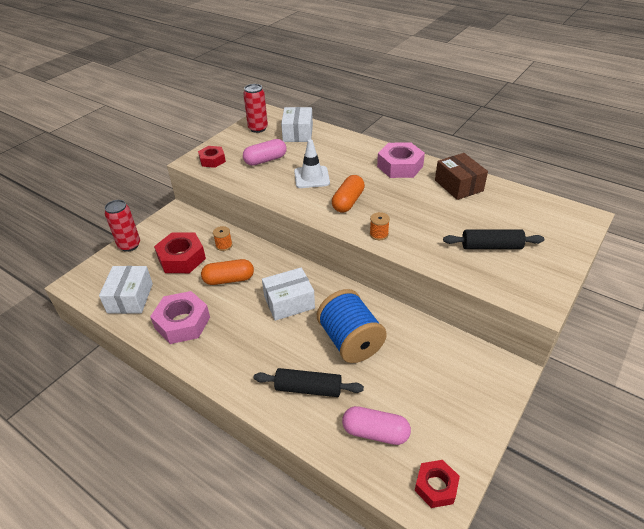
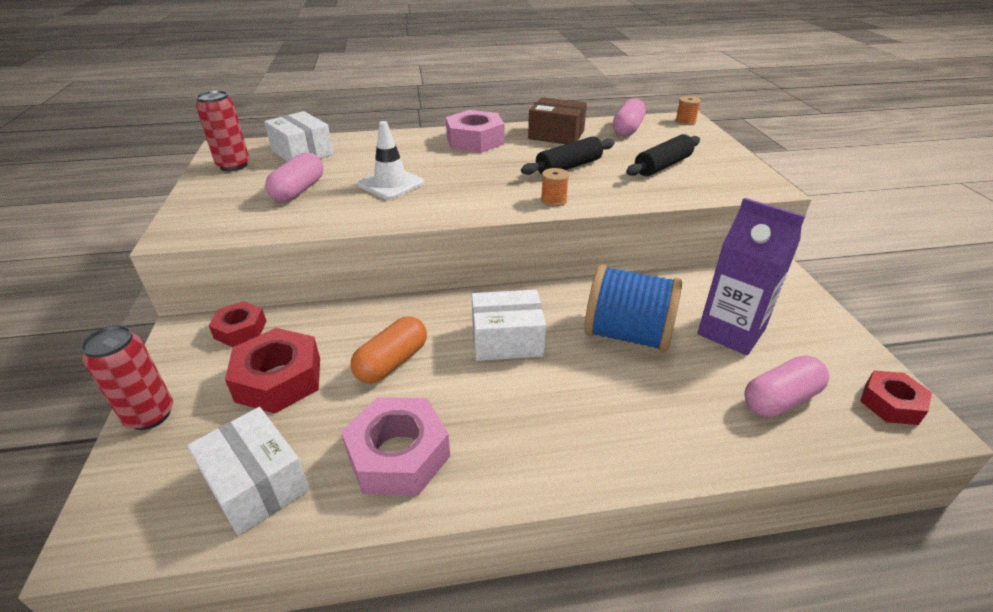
camera: 45 degrees left, 5 degrees down
red nut [198,146,226,168] -> red nut moved to [209,301,266,347]
orange spool [213,226,232,251] -> orange spool moved to [675,96,701,125]
black rolling pin [254,368,364,397] -> black rolling pin moved to [521,136,615,175]
white box [262,267,315,321] -> white box turned 60 degrees clockwise [472,289,546,361]
orange capsule [332,175,365,213] -> none
none -> pink capsule [613,98,646,136]
none -> purple carton [697,198,805,355]

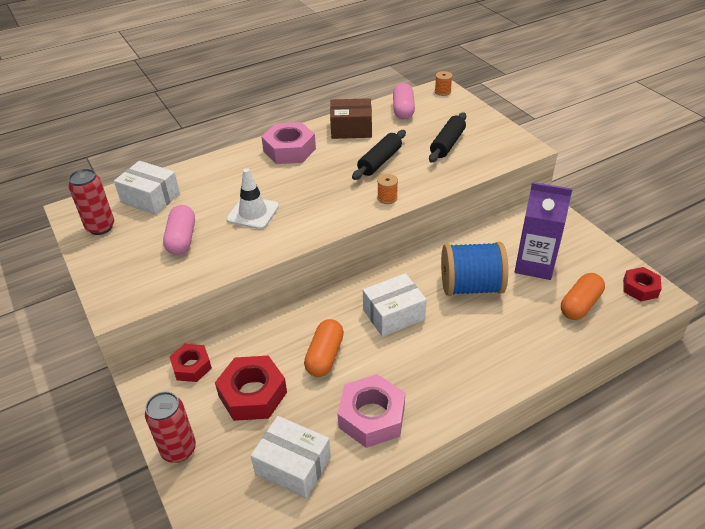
camera: 20 degrees left, 5 degrees up
pink capsule [744,355,829,417] -> orange capsule [561,273,605,320]

